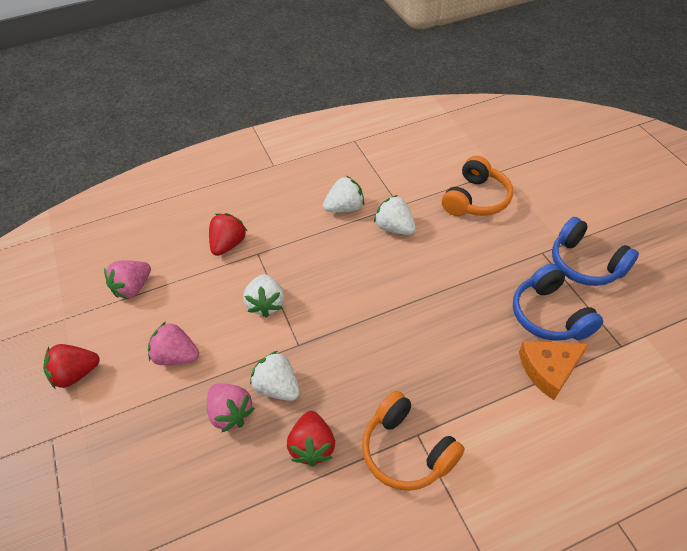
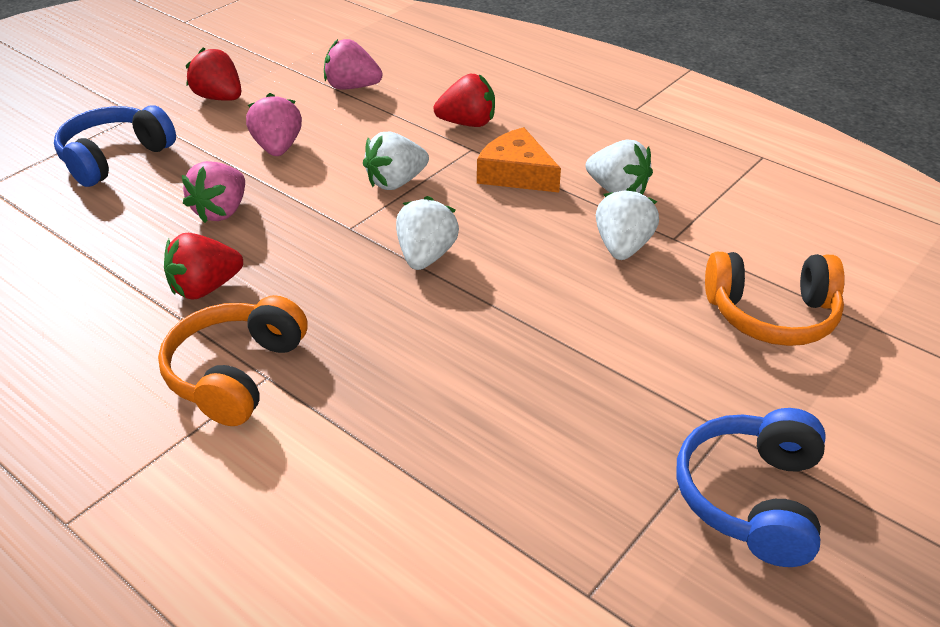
camera: 60 degrees right, 10 degrees down
white strawberry [250,351,300,401] -> white strawberry moved to [396,196,459,270]
blue headphones [513,264,603,341] -> blue headphones moved to [54,105,176,187]
orange cheese [519,341,588,400] -> orange cheese moved to [477,127,561,193]

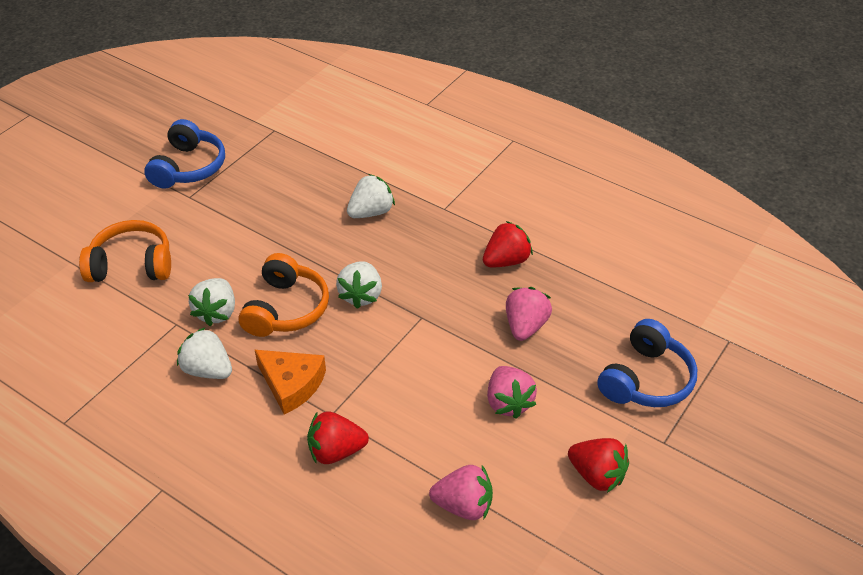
camera: 175 degrees right, 5 degrees up
orange headphones [158,295,308,426] -> orange headphones moved to [239,253,329,337]
white strawberry [363,132,429,190] -> white strawberry moved to [347,174,395,218]

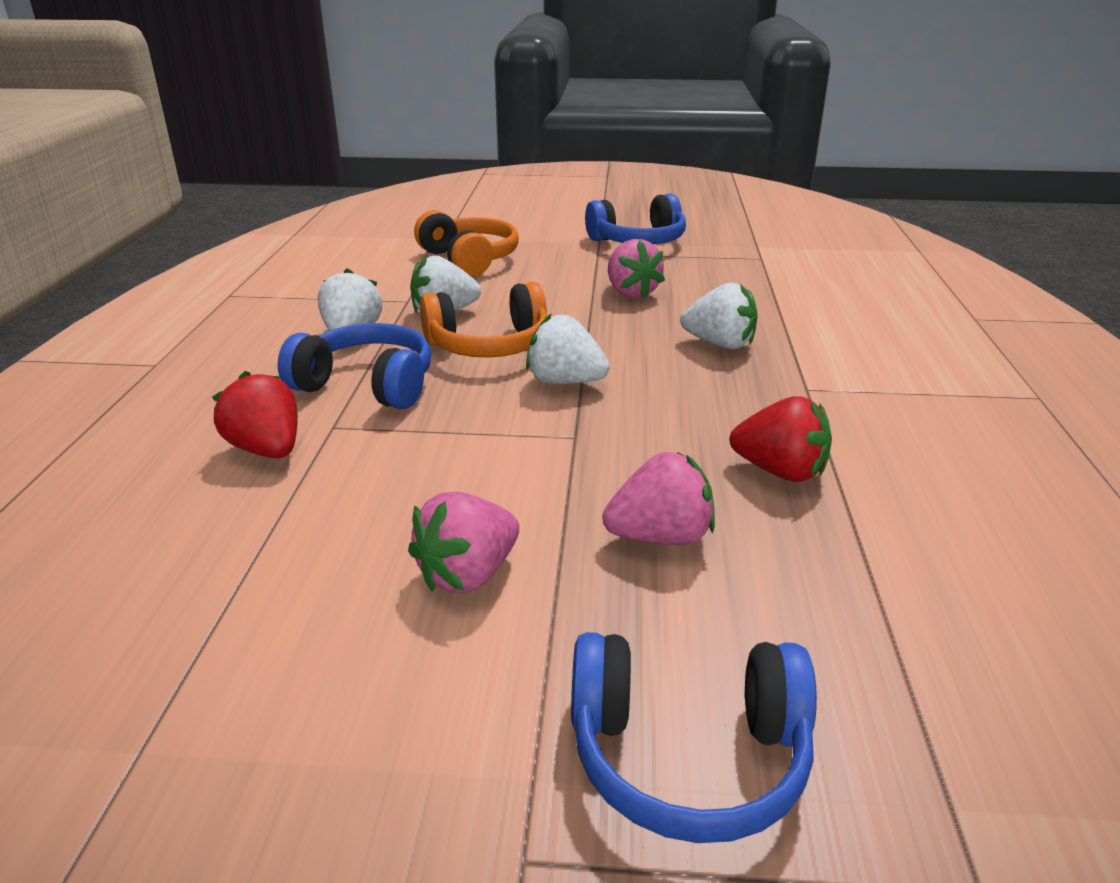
camera: 60 degrees right, 15 degrees down
orange cheese [255,350,326,414] -> blue headphones [278,323,431,409]
white strawberry [336,261,382,309] -> white strawberry turned 45 degrees clockwise [526,313,610,384]
pink strawberry [429,465,493,520] -> pink strawberry moved to [608,239,665,298]
red strawberry [568,438,629,493] -> none

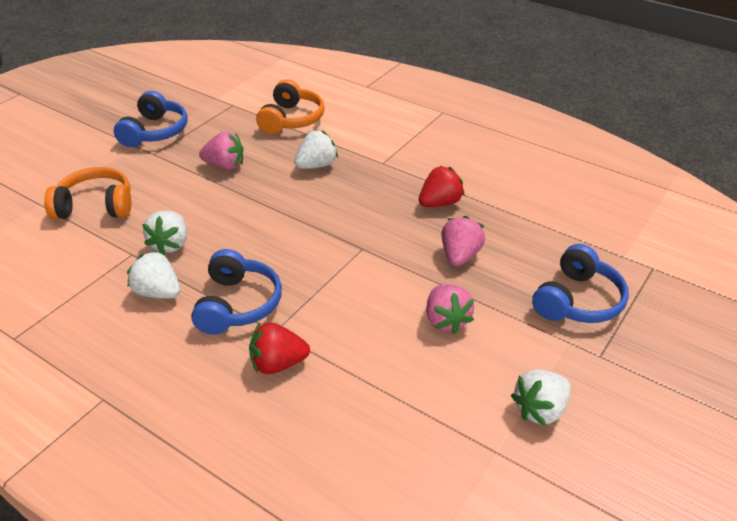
camera: 60 degrees left, 10 degrees up
blue headphones [278,323,431,409] -> blue headphones turned 135 degrees clockwise [191,249,282,334]
orange headphones [420,282,547,358] -> orange headphones moved to [256,79,325,134]
white strawberry [526,313,610,384] -> white strawberry moved to [511,370,571,426]

